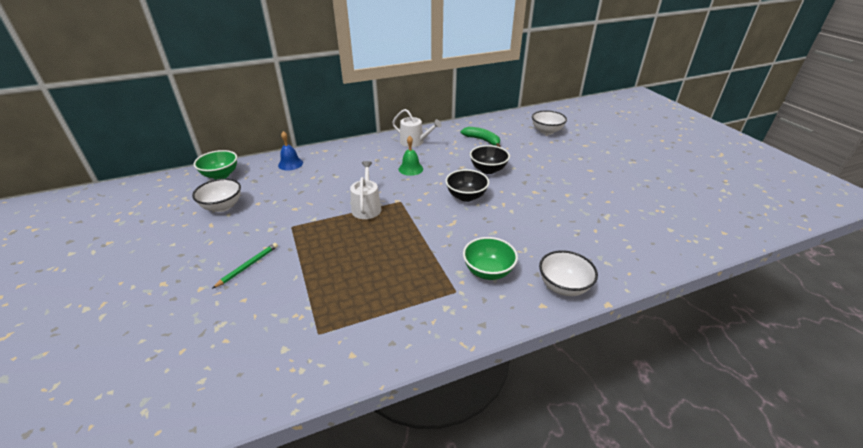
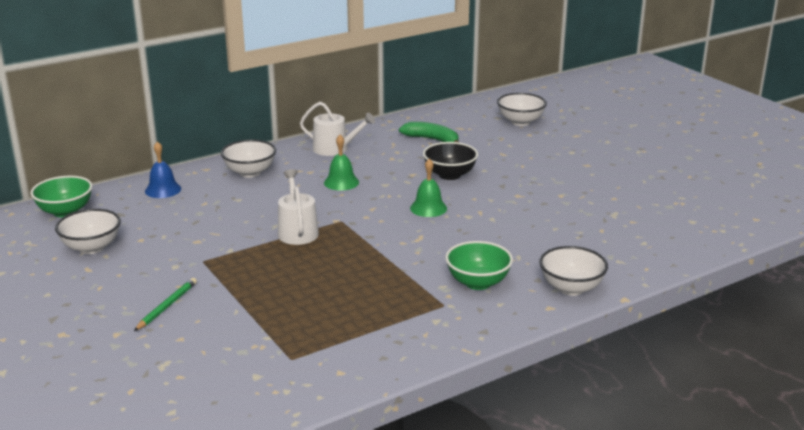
camera: 10 degrees left, 10 degrees down
black bowl [445,169,489,202] -> green bell [410,158,447,217]
none -> white bowl [221,140,276,178]

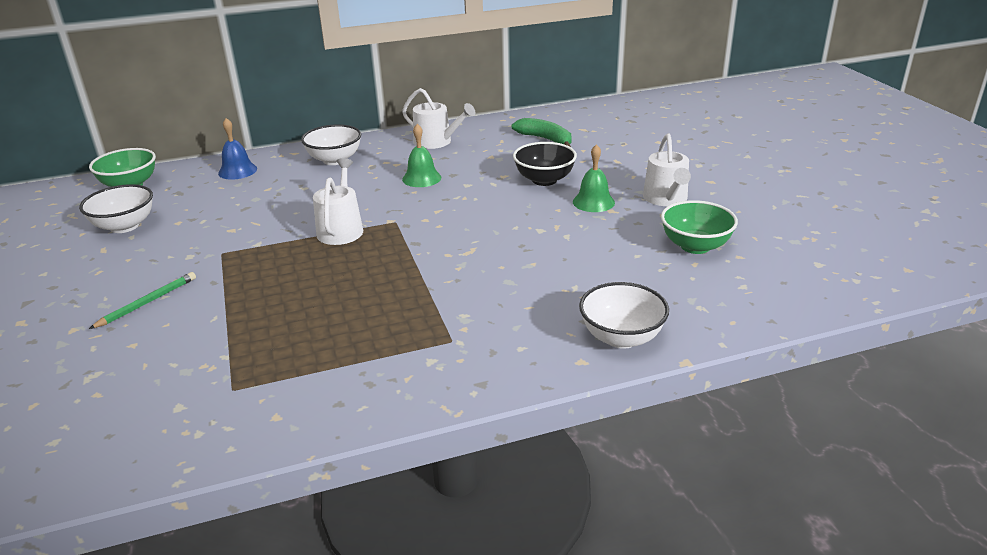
camera: 15 degrees right, 5 degrees up
green bell [410,158,447,217] -> green bell moved to [573,144,615,212]
green bowl [445,241,513,290] -> green bowl moved to [661,200,738,254]
white bowl [497,93,547,126] -> none
none -> white watering can [643,134,691,206]

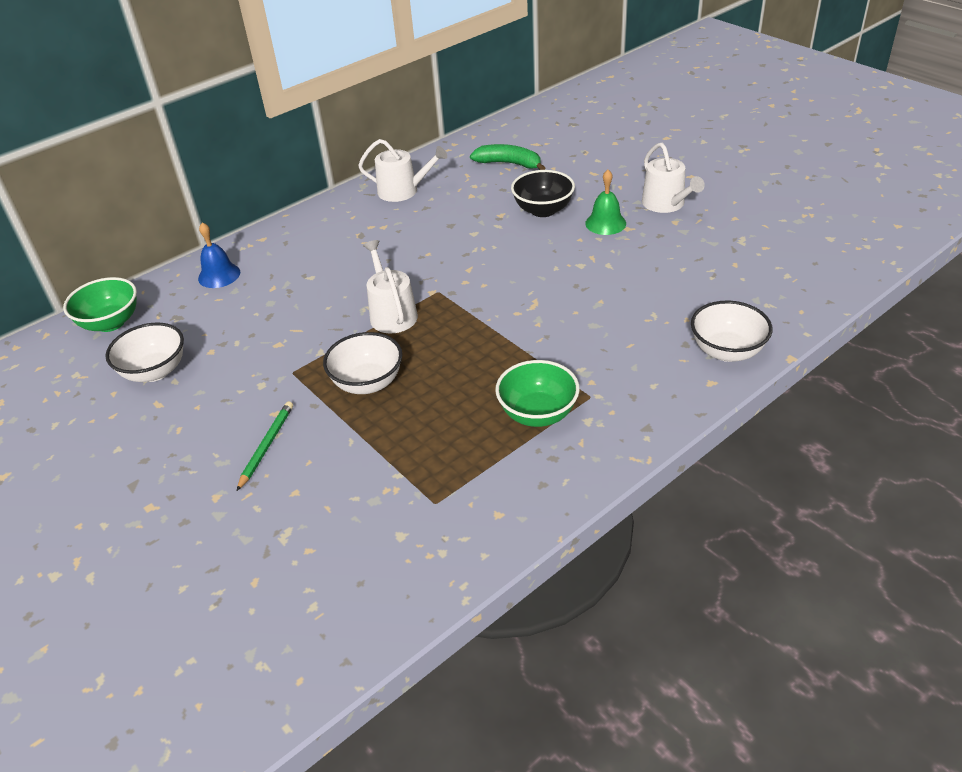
camera: 20 degrees left, 10 degrees up
white bowl [301,124,361,165] -> white bowl moved to [323,332,402,394]
green bell [402,124,441,187] -> none
green bowl [661,200,738,254] -> green bowl moved to [495,360,580,427]

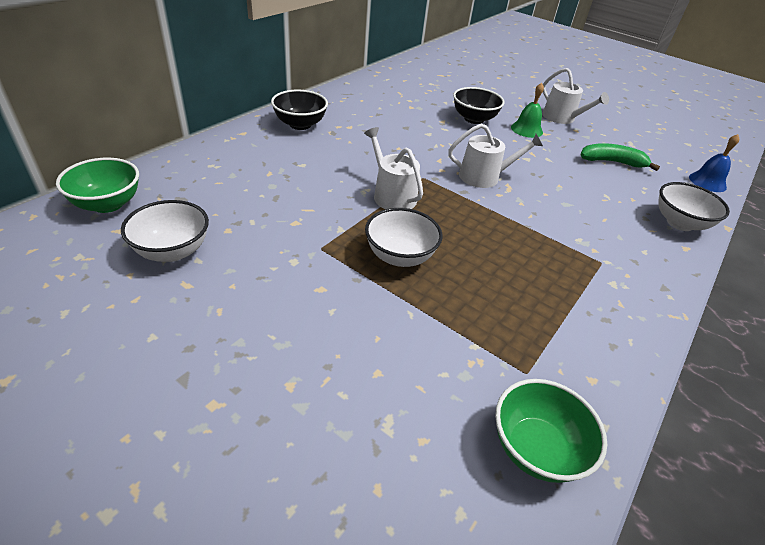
camera: 20 degrees left, 0 degrees up
blue bell [198,222,240,288] -> blue bell moved to [689,134,739,192]
green pencil [237,401,293,491] -> none
white watering can [358,139,447,202] -> white watering can moved to [448,124,543,188]
green banana [470,144,546,170] -> green banana moved to [581,143,660,171]
green bowl [495,360,580,427] -> green bowl moved to [495,379,607,483]
none -> black bowl [271,90,328,130]

